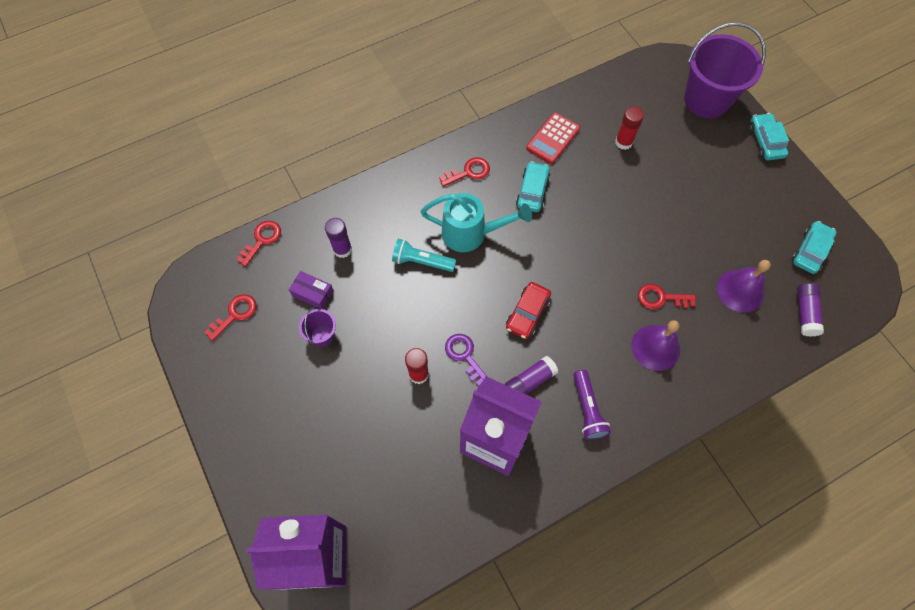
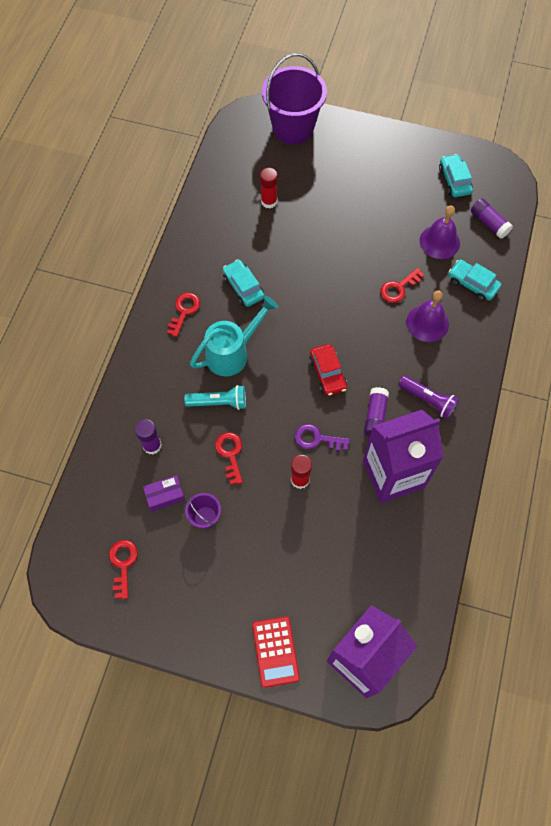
camera: 45 degrees left, 0 degrees up
red key [237,221,281,267] -> red key moved to [215,432,243,485]
turquoise flashlight [392,239,456,272] -> turquoise flashlight turned 150 degrees counterclockwise [184,385,246,410]
red calculator [526,112,580,164] -> red calculator moved to [252,616,300,688]
turquoise car [749,113,789,160] -> turquoise car moved to [449,260,501,301]

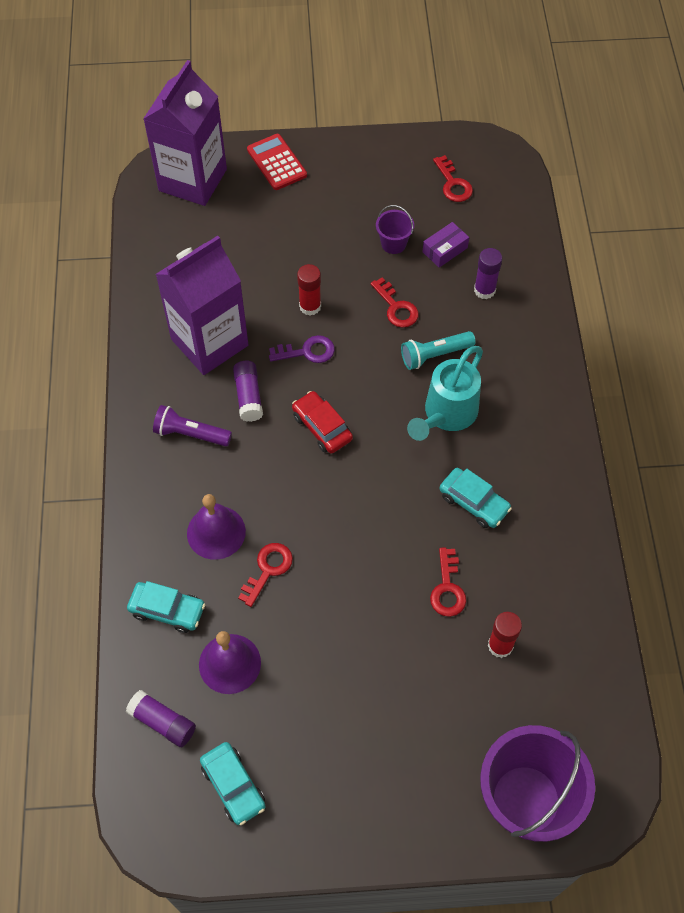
camera: 160 degrees right, 5 degrees down
red key [167,292,200,337] -> red key moved to [430,547,466,617]

